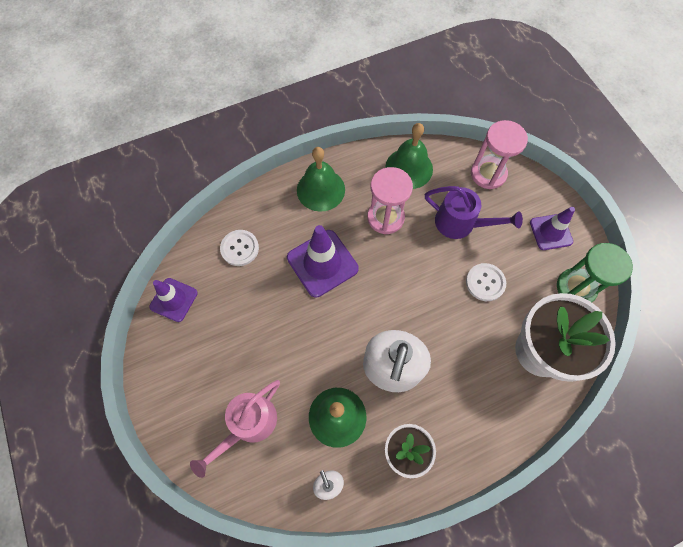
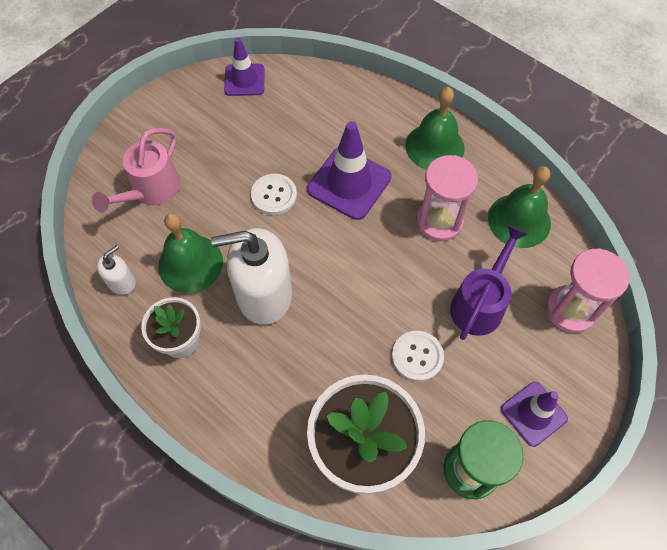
camera: 65 degrees right, 5 degrees down
pink watering can [190,380,280,478] -> pink watering can turned 75 degrees counterclockwise [92,128,180,212]
white button [220,230,259,266] -> white button moved to [251,174,297,215]
purple watering can [425,186,523,239] -> purple watering can turned 150 degrees counterclockwise [450,225,528,340]

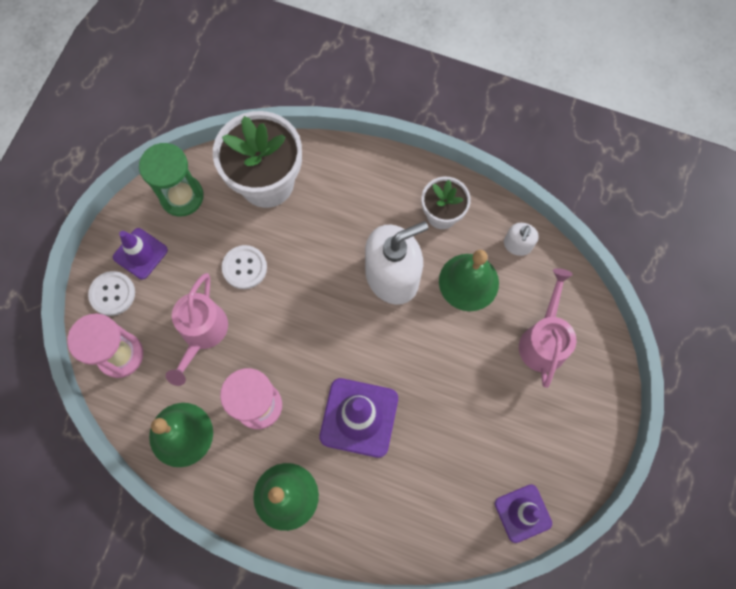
camera: 160 degrees right, 10 degrees up
white button [251,174,297,215] -> white button moved to [88,271,135,316]
purple watering can [450,225,528,340] -> pink watering can [166,273,228,386]

